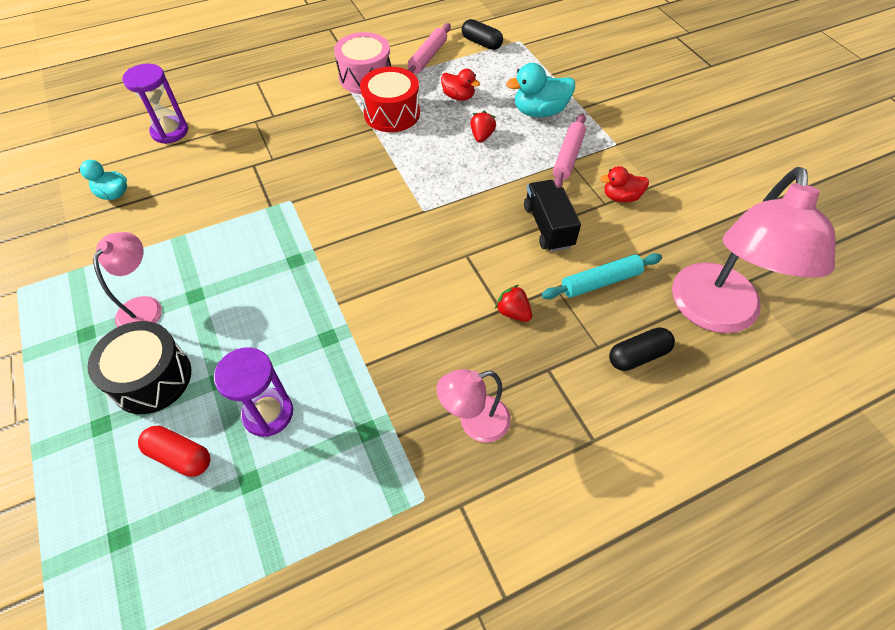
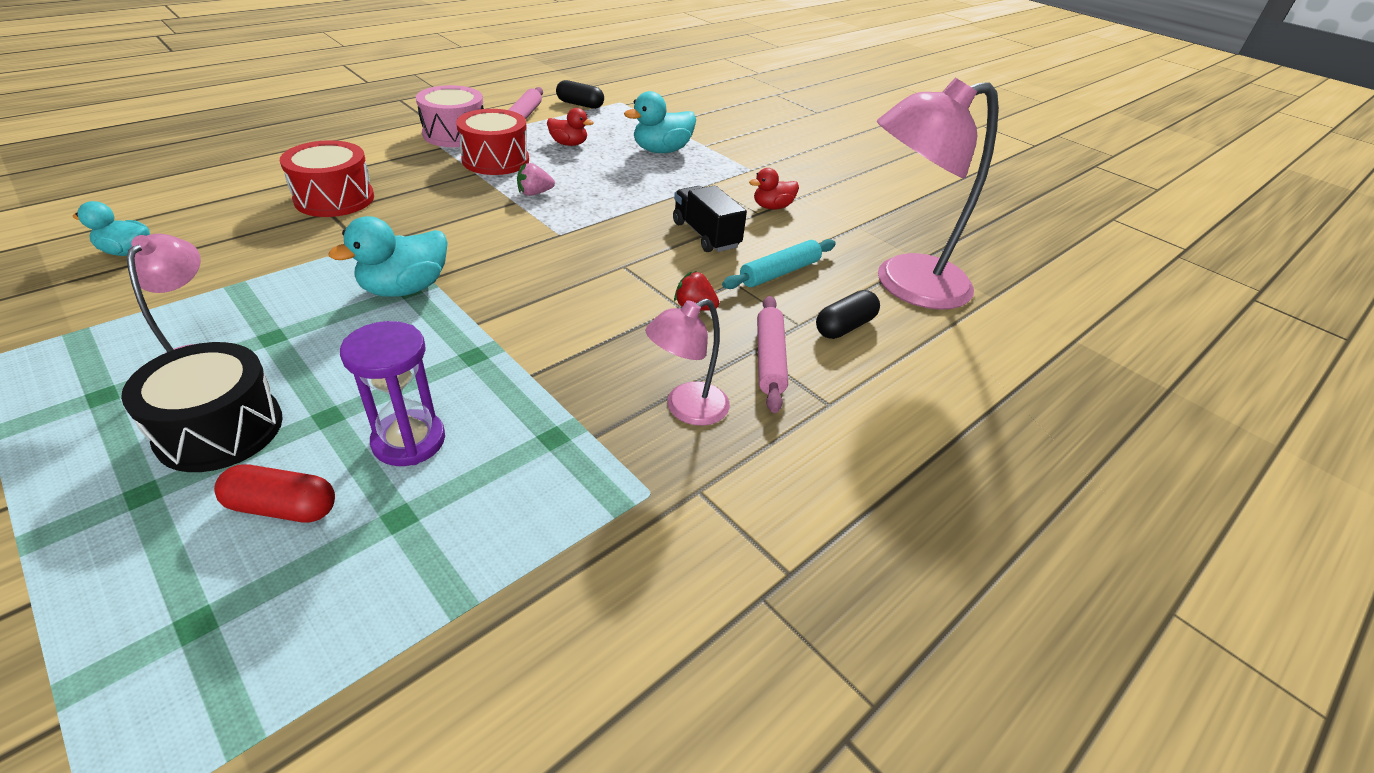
camera: 20 degrees left, 15 degrees down
purple hourglass [122,63,188,144] -> none
red strawberry [470,111,496,143] -> none
pink rolling pin [553,113,586,188] -> pink rolling pin moved to [757,296,788,413]
pink lamp [672,167,835,333] -> pink lamp turned 75 degrees clockwise [877,78,999,310]
none -> red drum [280,140,374,217]
none -> turquoise duck [329,216,448,297]
none -> pink strawberry [517,163,555,196]

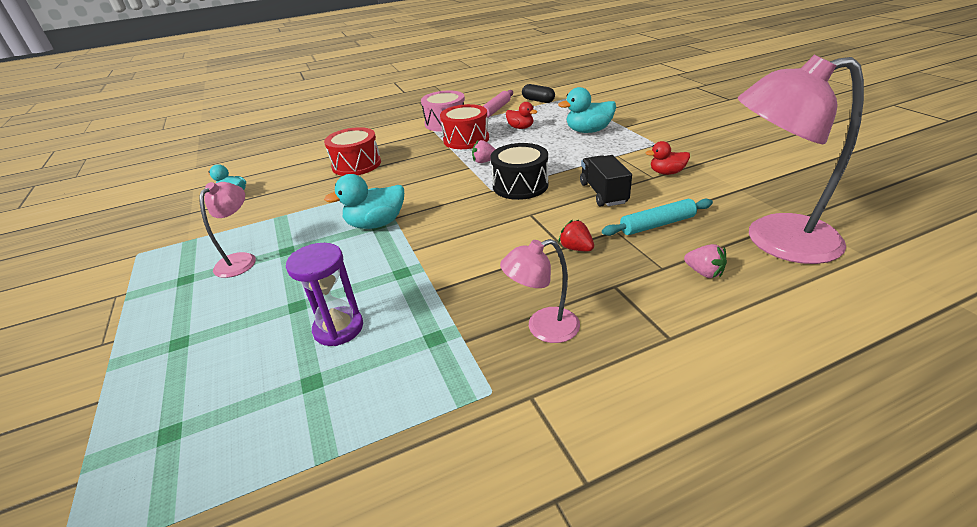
camera: 25 degrees right, 5 degrees down
black drum [121,342,283,472] -> black drum moved to [490,143,548,200]
red capsule [214,465,335,523] -> none
pink rolling pin [757,296,788,413] -> none
black capsule [816,290,880,339] -> pink strawberry [684,244,727,278]

